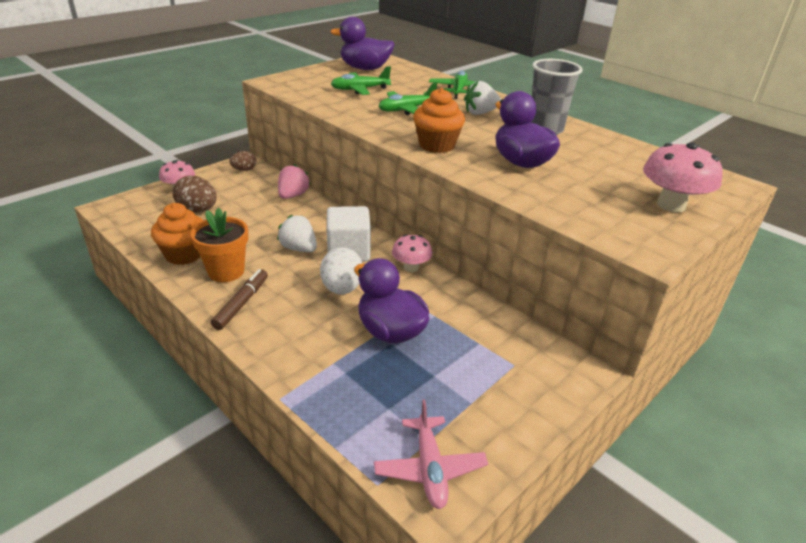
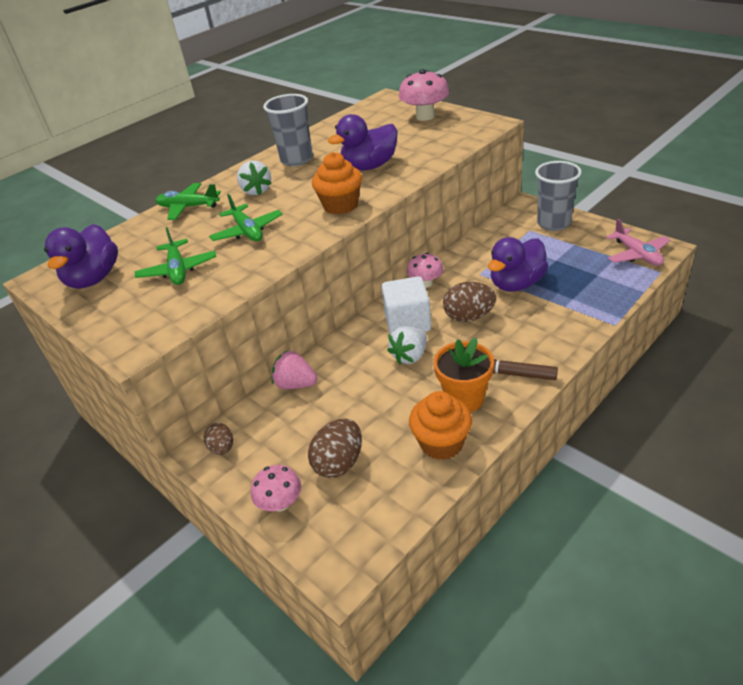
camera: 85 degrees left, 5 degrees up
white egg [320,247,362,294] -> brown egg [443,282,496,322]
pink plane [374,400,488,509] -> pink plane turned 75 degrees clockwise [606,219,670,266]
none -> grey cup [535,161,582,231]

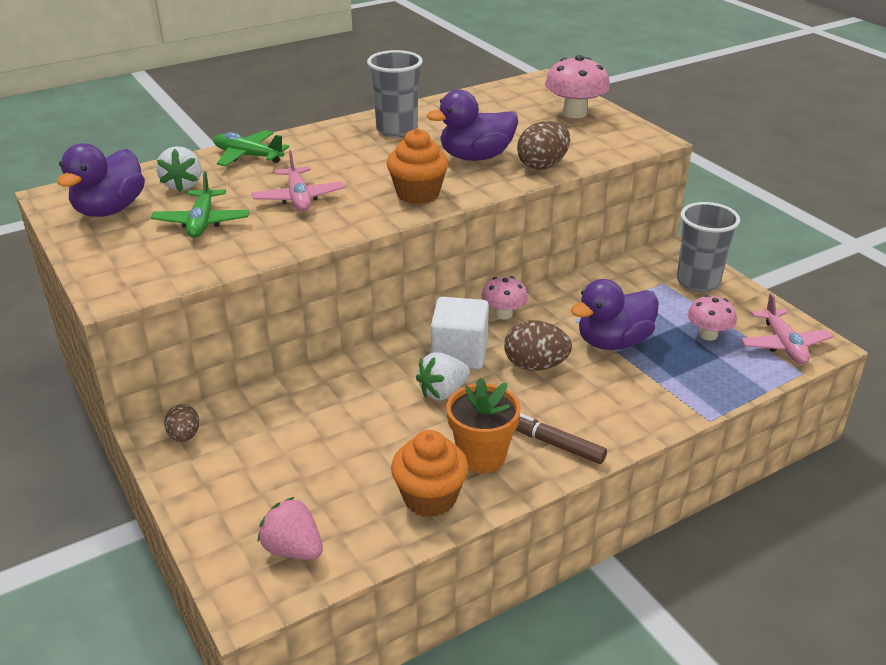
camera: 10 degrees right, 5 degrees down
green plane [209,194,283,241] -> pink plane [252,150,345,211]
white strawberry [237,160,272,195] -> white strawberry moved to [156,146,201,192]
pink mushroom [251,465,301,511] -> pink mushroom moved to [688,295,737,340]
pink strawberry [272,350,317,389] -> pink strawberry moved to [257,497,323,560]
brown egg [308,418,362,478] -> brown egg moved to [517,121,570,170]

